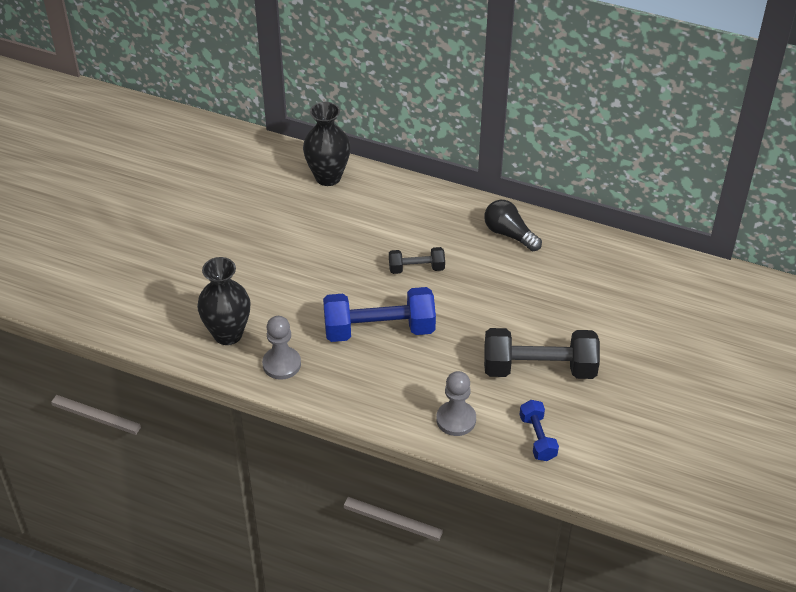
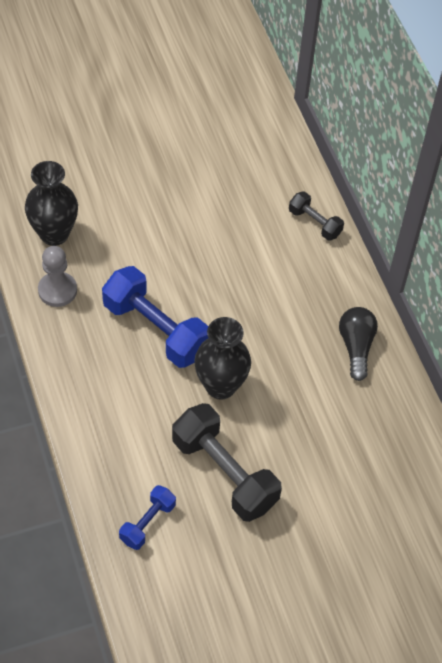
camera: 45 degrees right, 10 degrees up
black vase [303,102,350,186] -> black vase moved to [194,317,251,400]
black dumbbell [389,247,445,274] -> black dumbbell moved to [289,191,344,241]
grey pawn [436,371,476,436] -> none

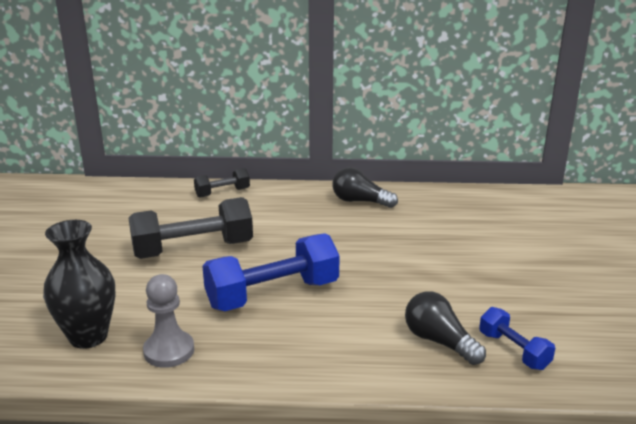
camera: 65 degrees left, 30 degrees down
black dumbbell [172,403,282,522] -> black dumbbell moved to [129,197,253,259]
black vase [194,317,251,400] -> none
none -> black light bulb [405,291,486,365]

